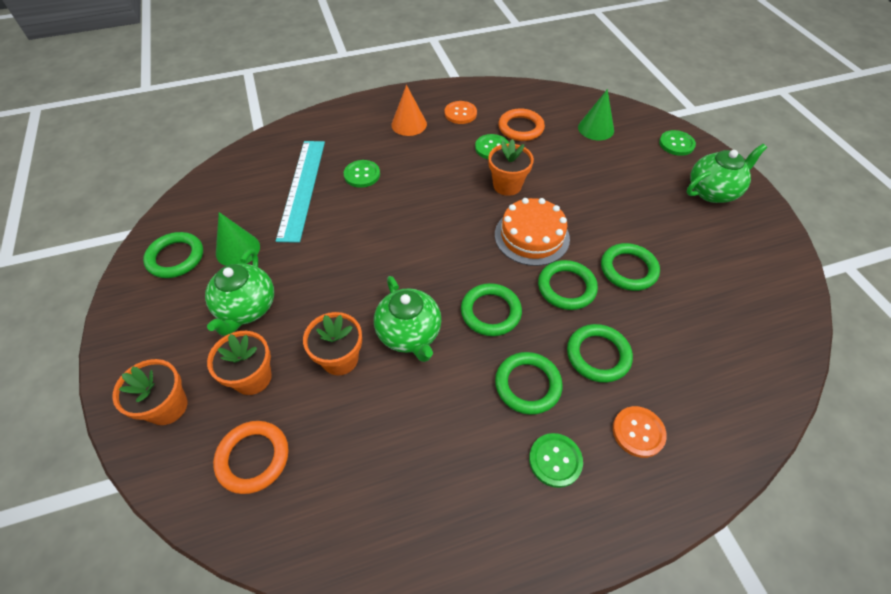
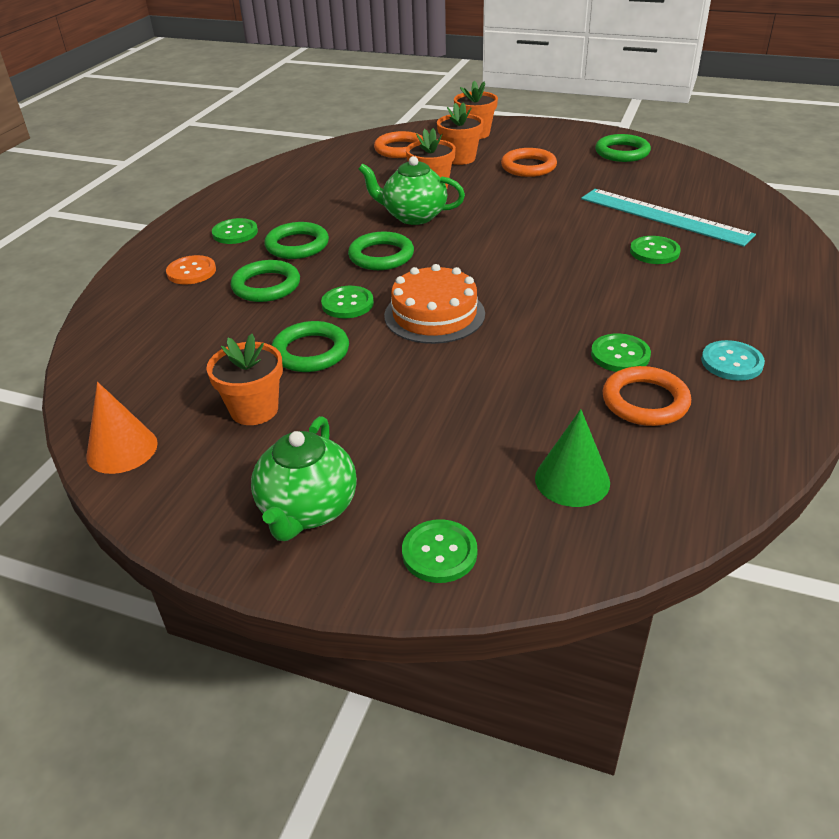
camera: 130 degrees right, 15 degrees down
green teapot [205,249,274,336] -> orange ring [501,148,557,177]
green cone [216,212,260,266] -> none
orange cone [391,85,427,136] -> orange cone moved to [86,382,158,474]
orange button [445,101,477,124] -> turquoise button [701,340,765,381]
orange flower pot [488,139,534,196] -> orange flower pot moved to [206,334,283,425]
green ring [538,260,598,310] -> green button [321,286,374,318]

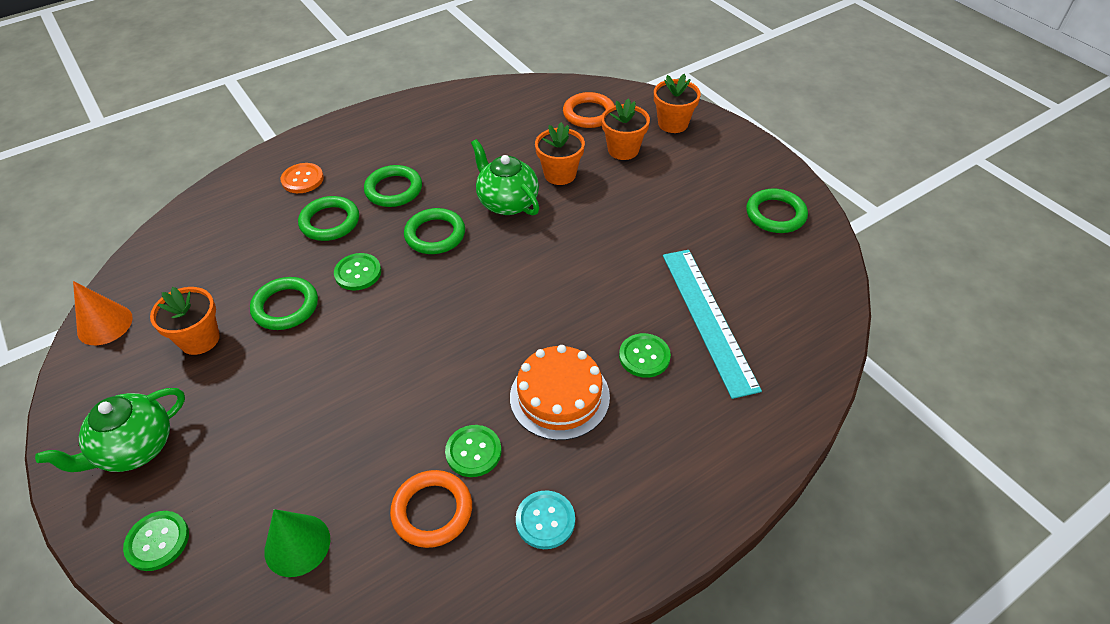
camera: 35 degrees right, 10 degrees up
green button [212,218,258,244] -> none
orange cake [384,264,485,344] -> orange cake moved to [510,345,610,440]
orange ring [501,148,557,177] -> none

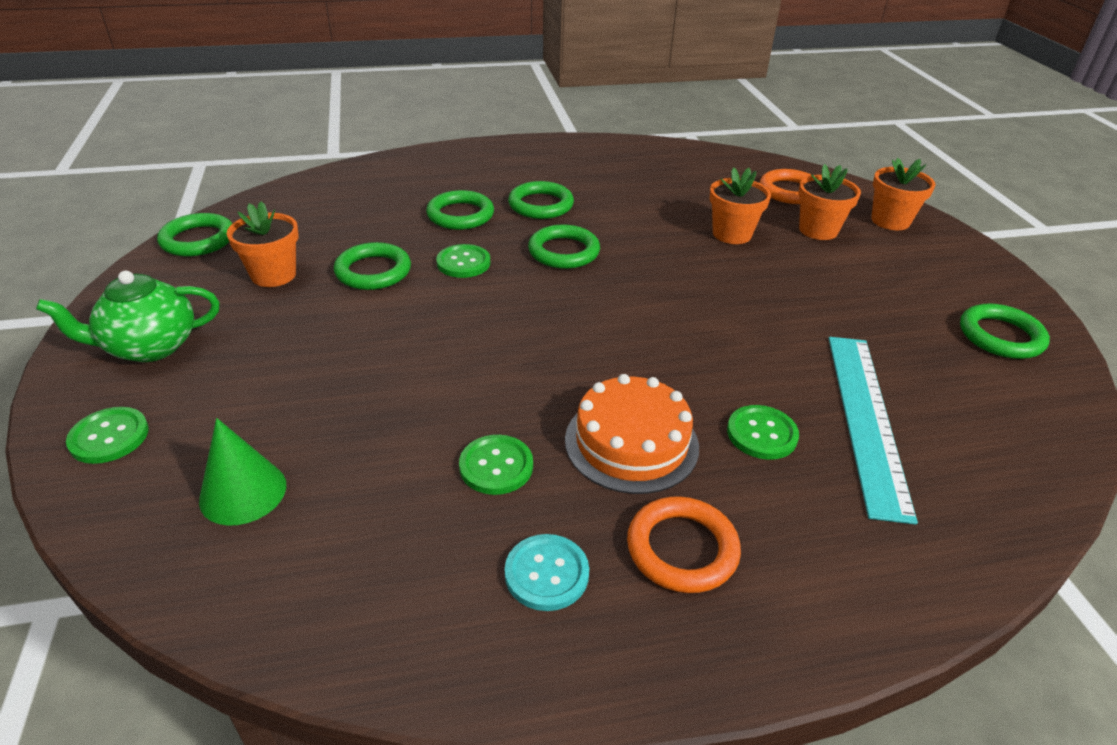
camera: 20 degrees right, 10 degrees down
orange cone [73,281,133,345] -> green ring [157,213,232,256]
orange button [280,163,324,193] -> none
orange ring [390,470,472,548] -> orange ring moved to [627,496,741,593]
green teapot [471,139,539,215] -> none

